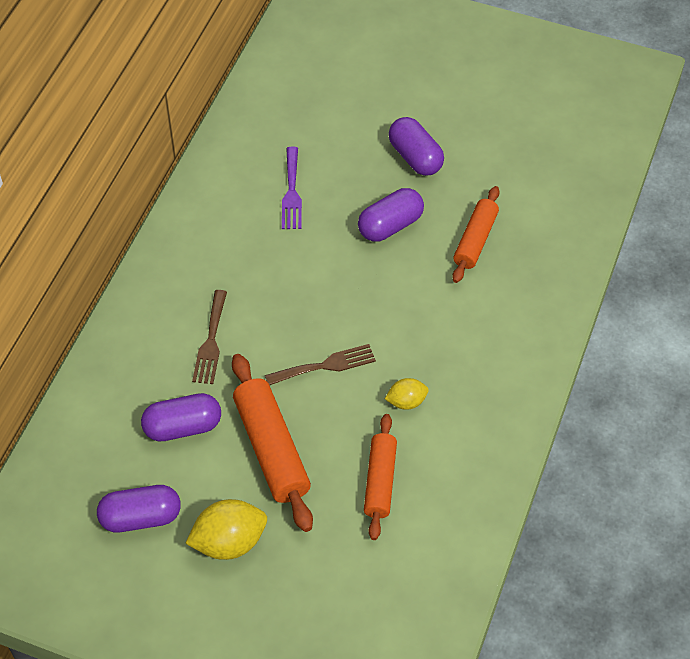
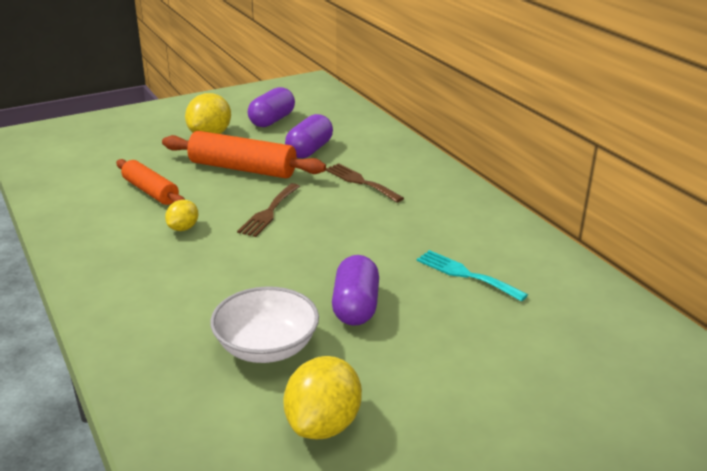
camera: 130 degrees right, 25 degrees down
purple fork [282,147,302,229] -> turquoise fork [417,250,528,302]
purple capsule [389,117,444,176] -> none
orange rolling pin [452,186,500,283] -> white bowl [210,286,319,363]
none -> yellow lemon [284,356,362,439]

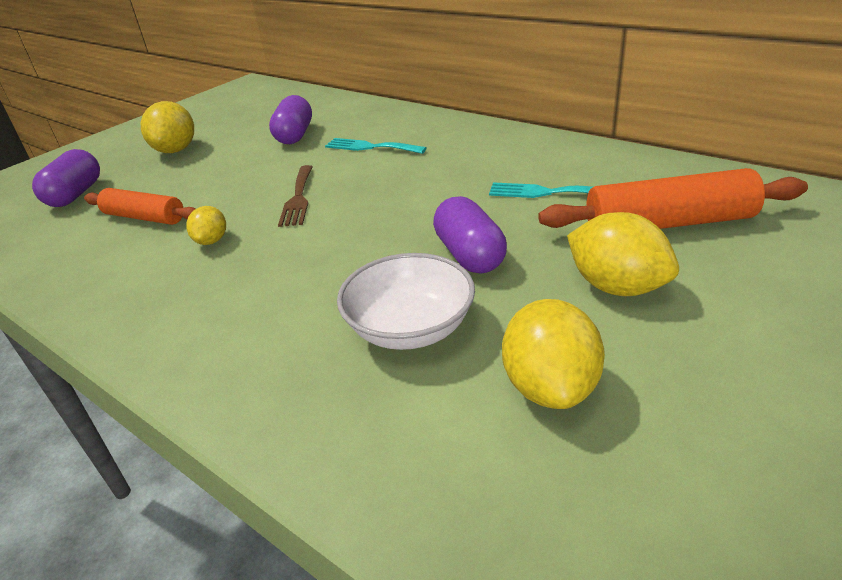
camera: 20 degrees left, 5 degrees up
orange rolling pin [162,131,326,178] -> orange rolling pin moved to [538,168,808,229]
purple capsule [248,87,295,127] -> purple capsule moved to [32,149,100,207]
brown fork [325,163,404,203] -> turquoise fork [325,138,426,154]
none -> yellow lemon [567,212,679,296]

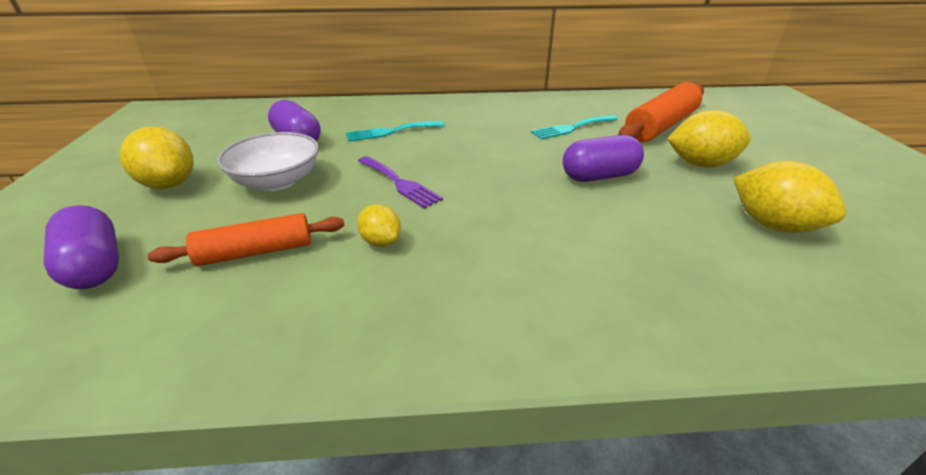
camera: 45 degrees left, 0 degrees up
brown fork [278,165,313,227] -> purple fork [358,156,443,209]
white bowl [337,253,475,350] -> white bowl moved to [217,132,319,191]
purple capsule [433,196,507,273] -> purple capsule turned 45 degrees counterclockwise [563,135,644,182]

